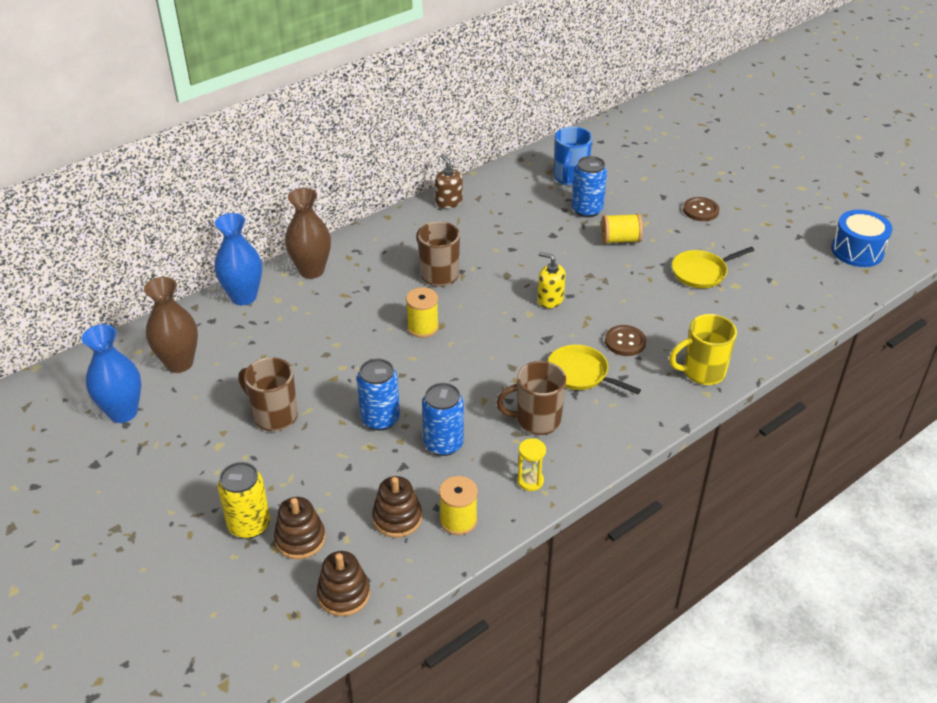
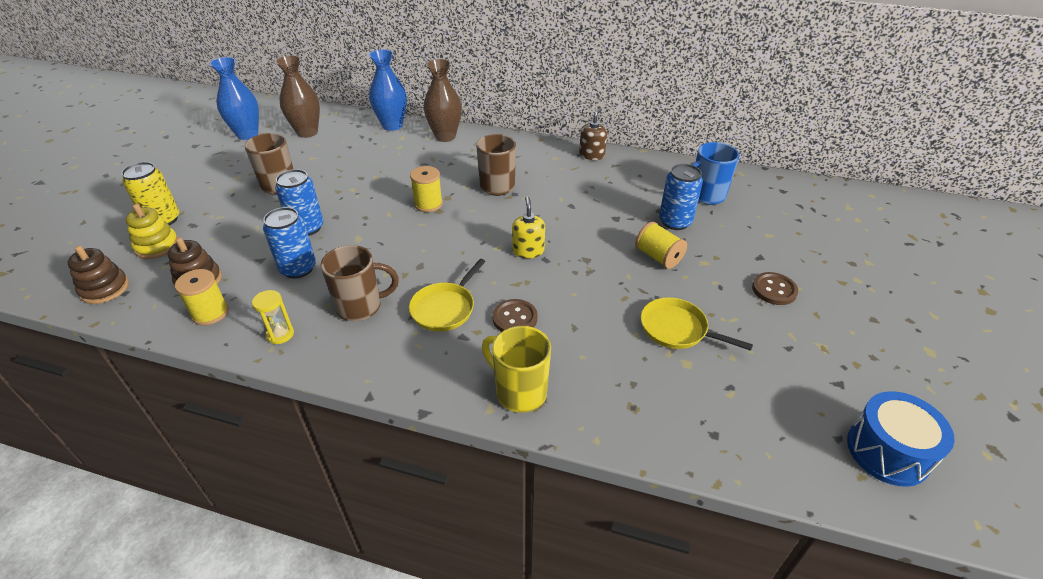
camera: 55 degrees right, 0 degrees up
brown stacking toy [274,497,326,559] -> yellow stacking toy [126,204,178,259]
brown mug [496,361,566,435] -> brown mug turned 120 degrees clockwise [321,245,399,321]
yellow pan [548,345,641,394] -> yellow pan turned 150 degrees counterclockwise [409,259,486,332]

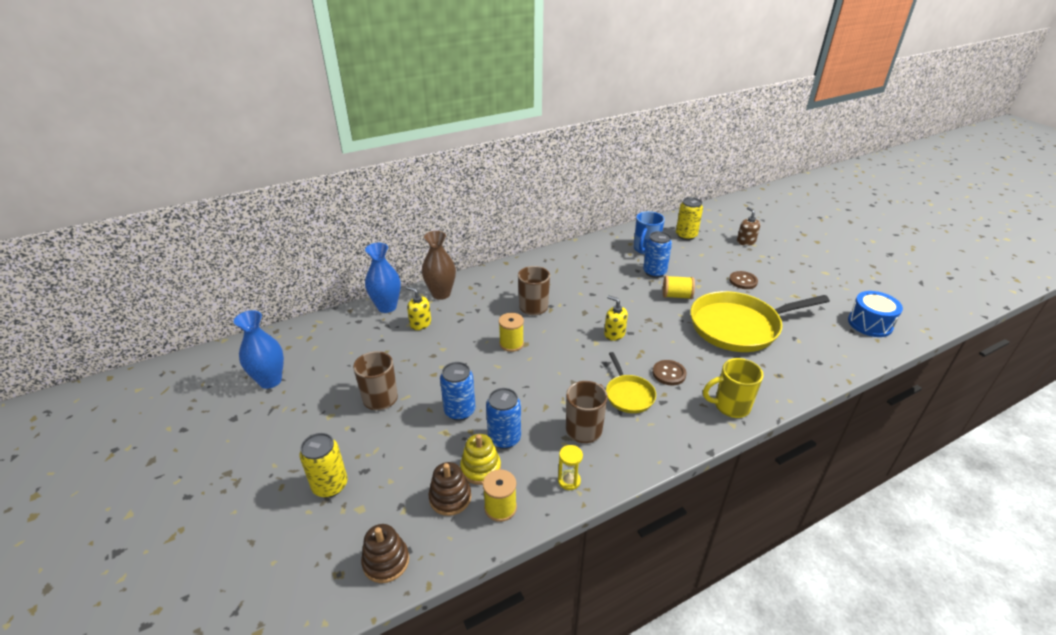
camera: 45 degrees left, 5 degrees down
yellow stacking toy [126,204,178,259] -> yellow stacking toy moved to [460,434,501,485]
brown vase [275,55,320,138] -> none
brown soap dispenser [579,108,607,160] -> brown soap dispenser moved to [737,207,760,246]
yellow pan [641,297,753,351] -> yellow pan [690,291,830,352], size x2.02
none -> yellow soap dispenser [406,286,431,330]
none -> yellow can [676,197,703,240]

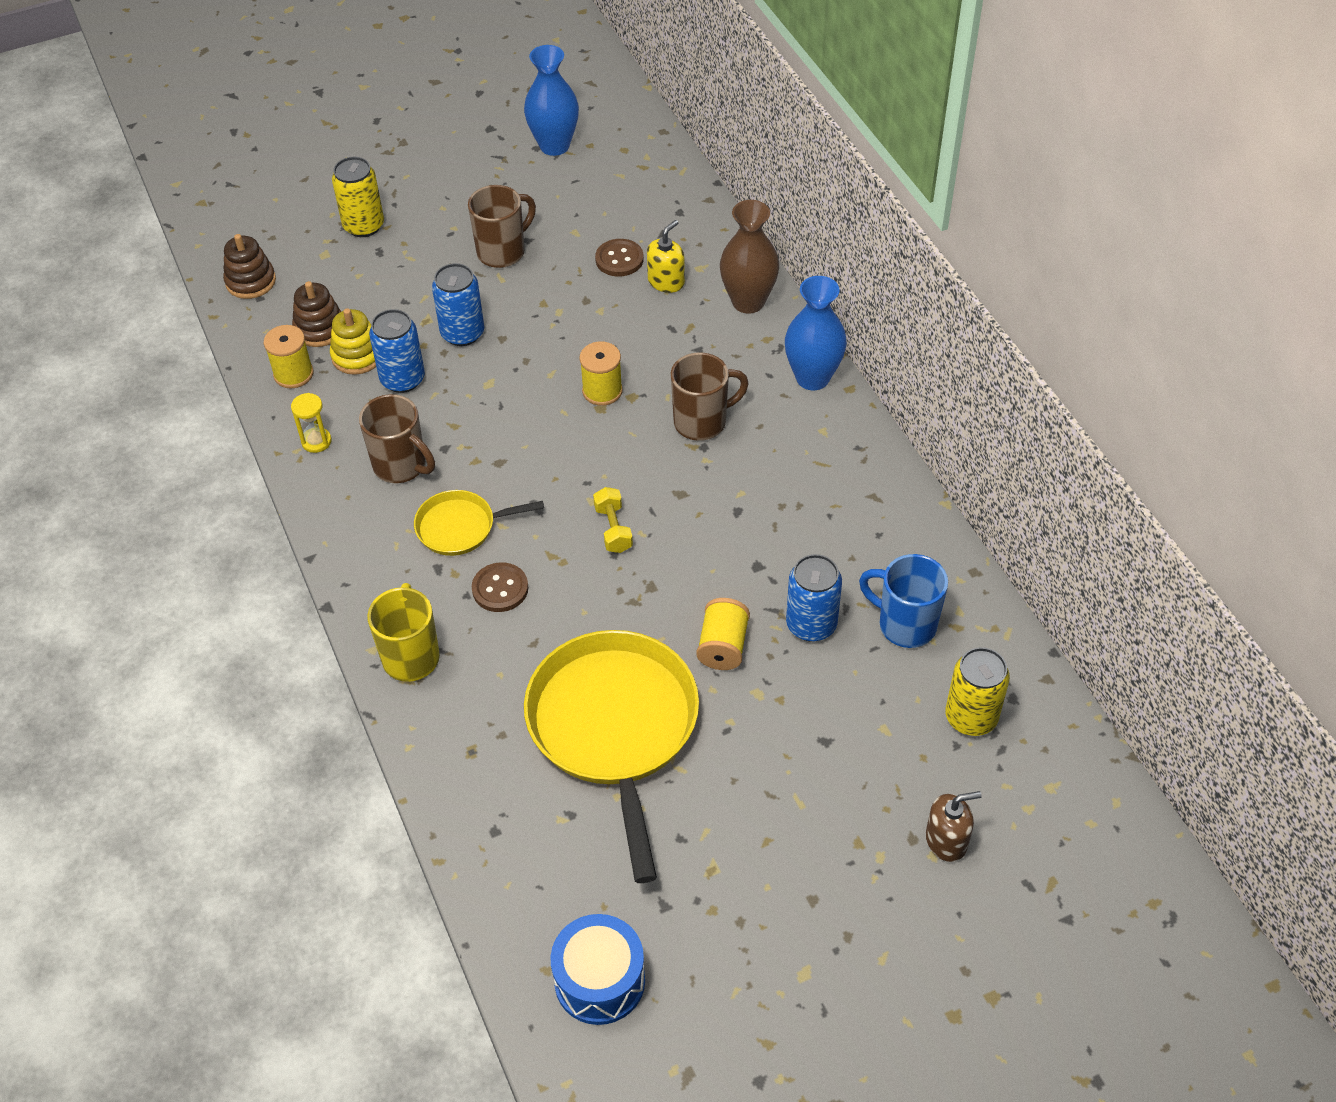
camera: 95 degrees right, 15 degrees up
blue vase [365,243,401,313] -> blue vase moved to [785,276,847,390]
yellow soap dispenser [604,295,628,341] -> yellow dumbbell [593,487,633,553]
brown button [729,271,758,289] -> brown button moved to [595,239,644,277]

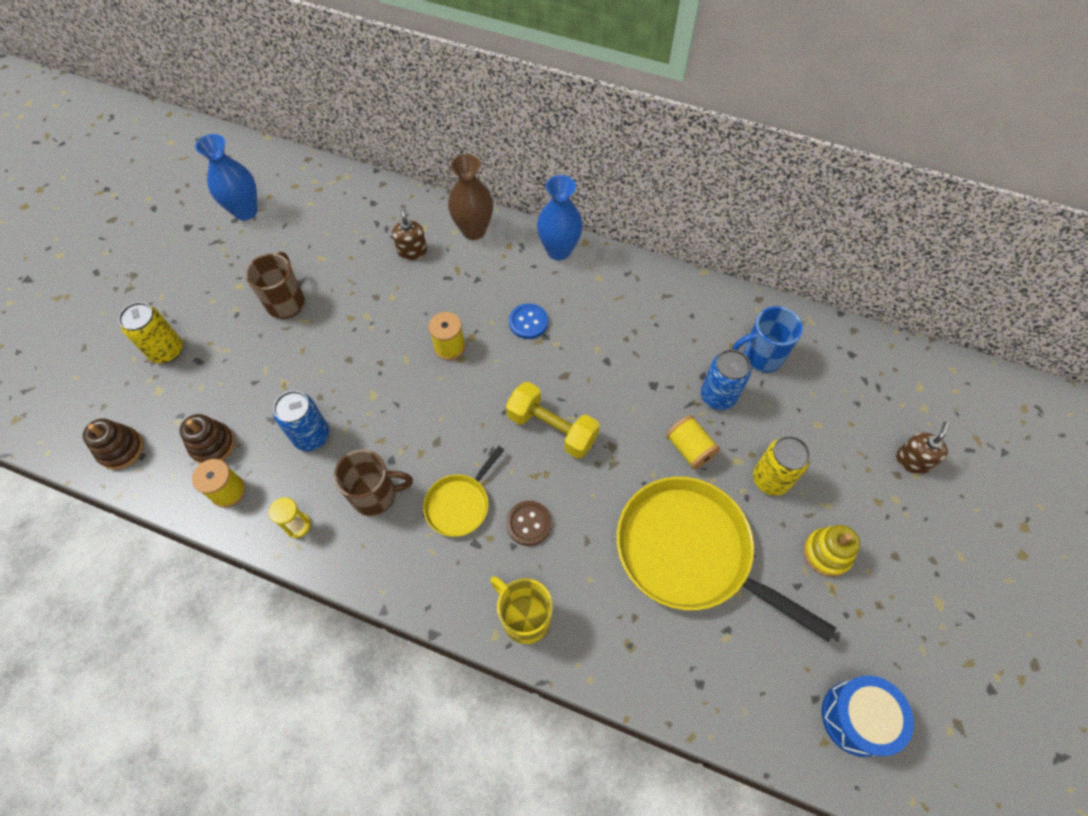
camera: 45 degrees left, 10 degrees up
yellow stacking toy [330,308,376,375] -> yellow stacking toy moved to [803,525,860,577]
blue can [432,263,484,346] -> none
yellow dumbbell [593,487,633,553] -> yellow dumbbell [506,382,600,459], size x1.75
brown button [595,239,644,277] -> none
yellow soap dispenser [647,220,685,293] -> brown soap dispenser [392,204,427,260]
brown mug [671,352,749,441] -> blue button [509,304,548,339]
yellow can [945,647,1010,736] -> yellow can moved to [753,436,810,496]

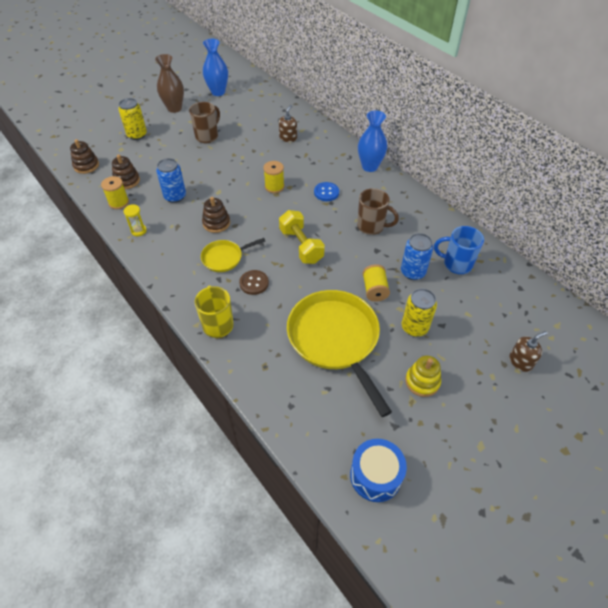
camera: 30 degrees right, 10 degrees down
brown mug [334,450,413,516] -> brown mug moved to [357,188,399,235]
brown vase [448,154,493,240] -> brown vase moved to [155,54,184,113]
none -> brown stacking toy [202,197,230,233]

